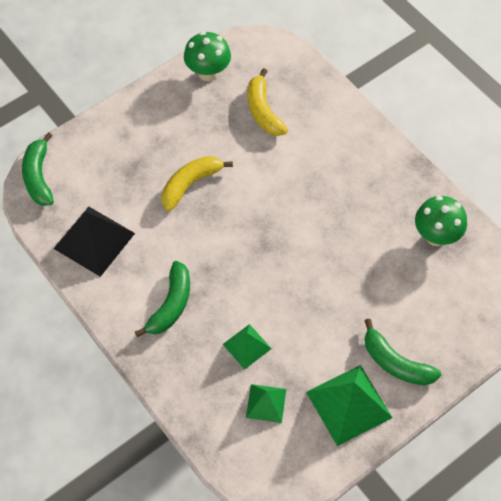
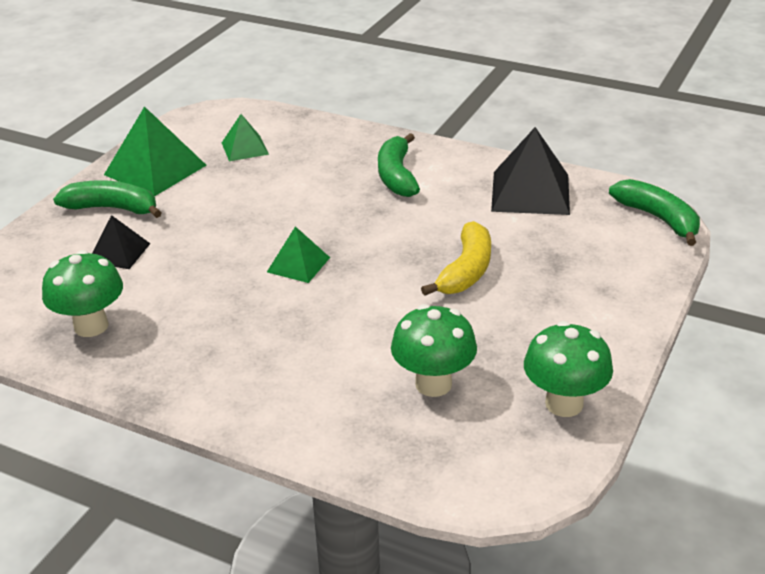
camera: 155 degrees right, 25 degrees down
green pyramid [223,324,272,370] -> green pyramid moved to [267,226,330,283]
yellow banana [248,68,288,136] -> green mushroom [391,304,477,397]
none -> black pyramid [92,215,150,269]

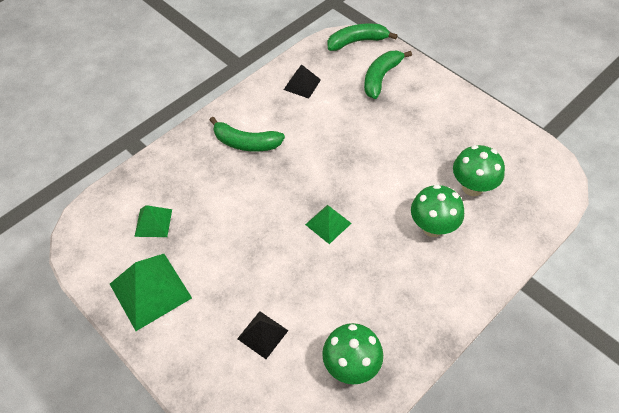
camera: 70 degrees left, 20 degrees up
green banana [53,180,162,218] -> green banana moved to [364,51,412,99]
yellow banana [421,221,491,296] -> none
black pyramid [491,127,570,215] -> black pyramid [284,64,321,99], size x0.57
green mushroom [524,321,613,417] -> green mushroom moved to [411,184,464,237]

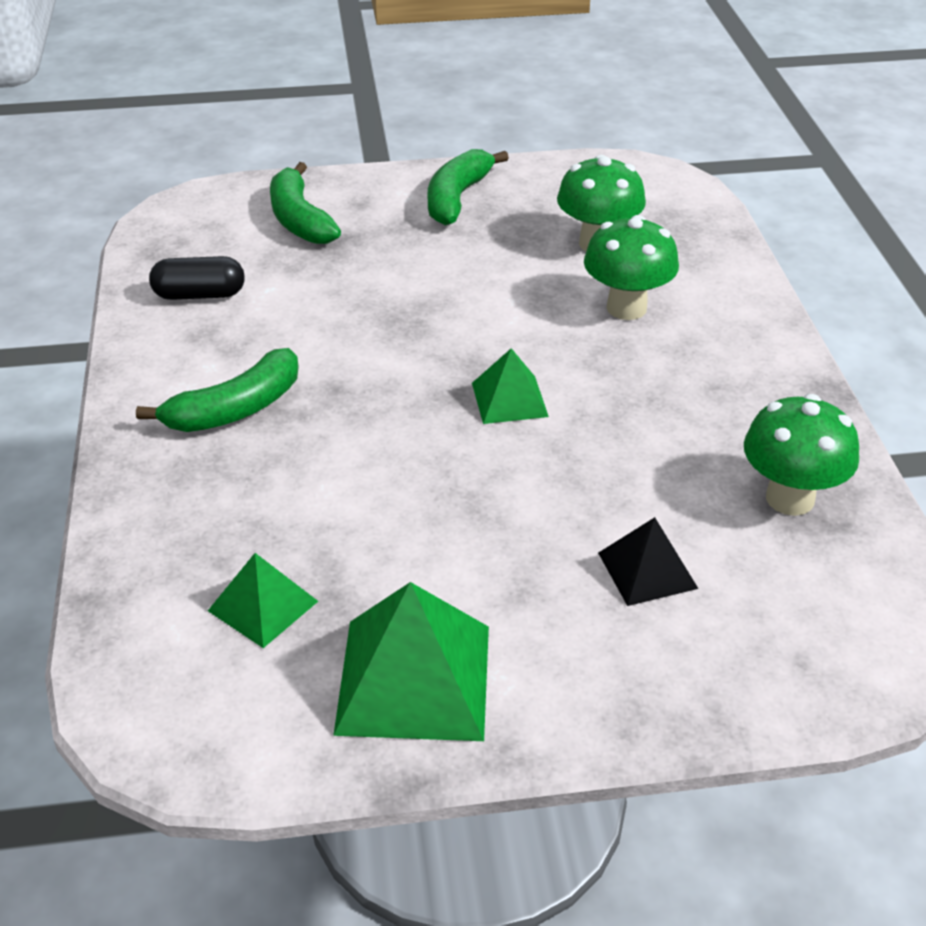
camera: 55 degrees left, 15 degrees down
black pyramid [284,64,321,99] -> black capsule [149,256,245,300]
green banana [327,23,398,51] -> green banana moved to [428,149,509,226]

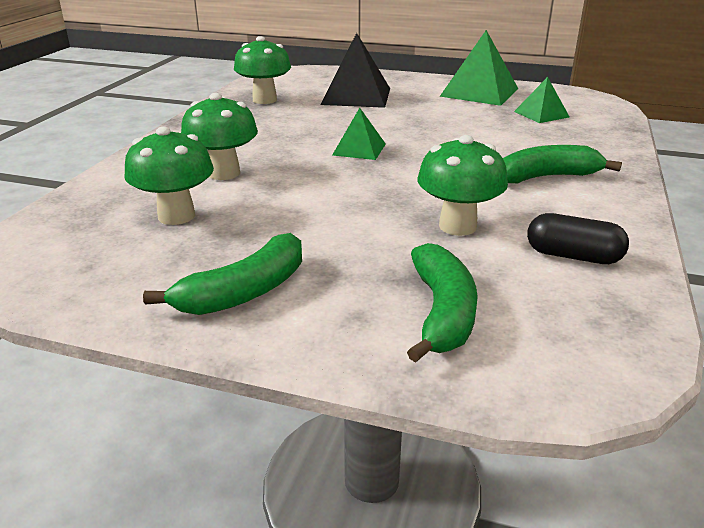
camera: 155 degrees left, 10 degrees down
black pyramid [598,517,698,606] -> black pyramid [320,33,390,108], size x1.76
none -> green mushroom [417,135,508,236]

